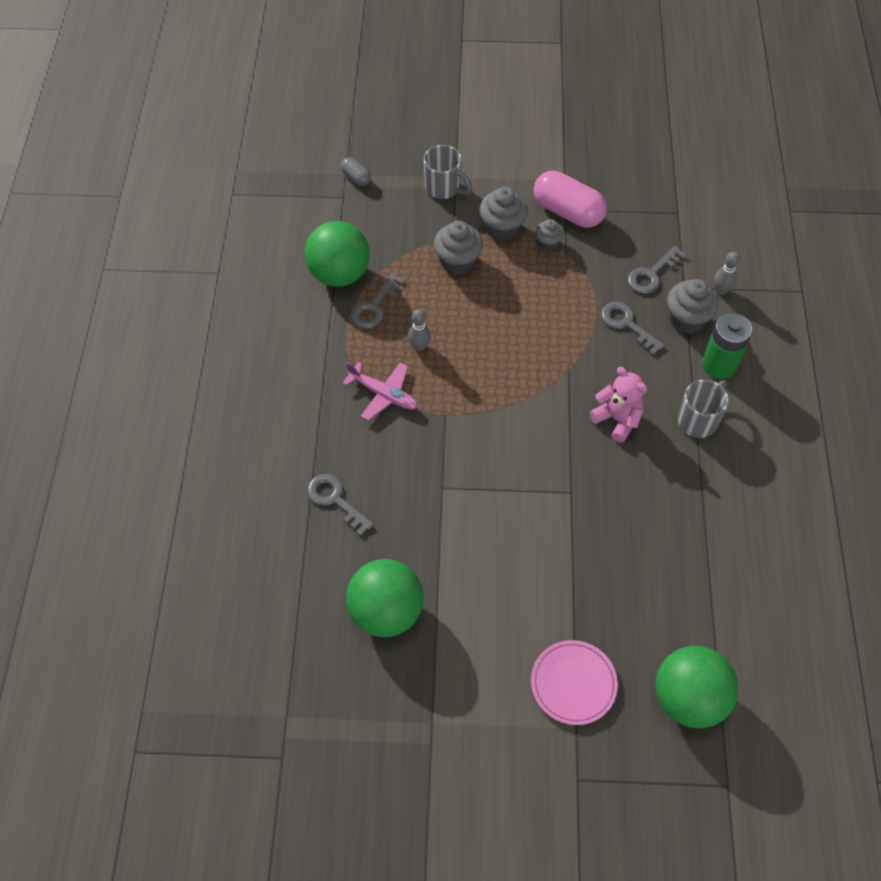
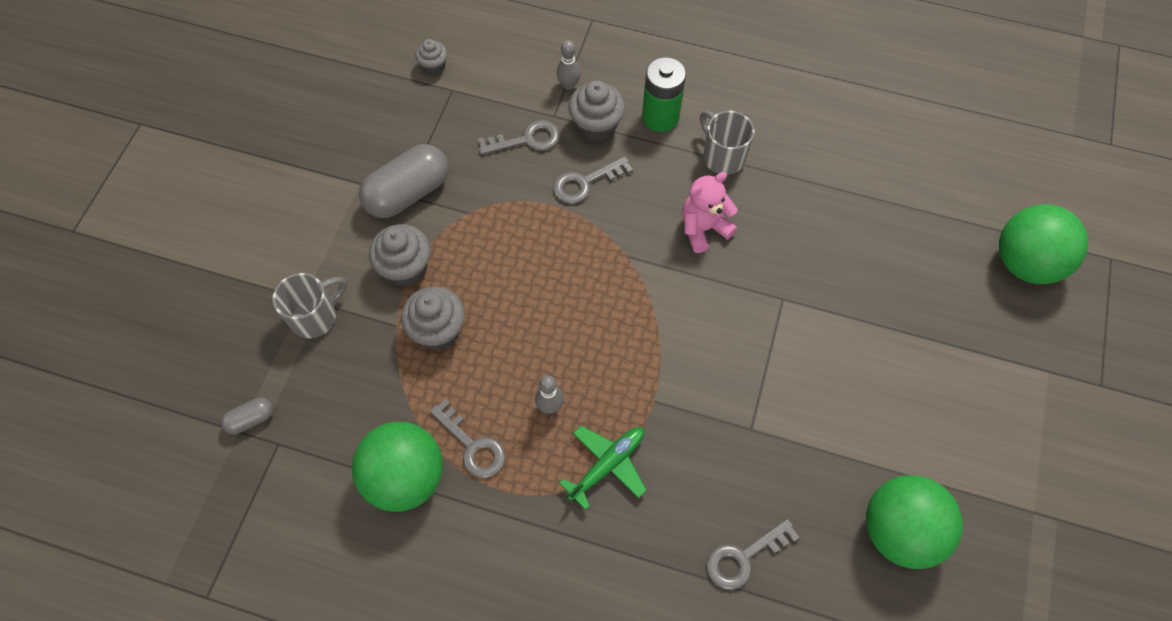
camera: 75 degrees left, 5 degrees up
pink plane [342,362,418,421] -> green plane [559,426,647,510]
pink plate [531,640,618,725] -> none
pink capsule [533,171,607,228] -> grey capsule [359,144,449,218]
grey cupcake [535,219,564,251] -> grey cupcake moved to [415,39,447,75]
grey key [628,246,686,294] -> grey key turned 75 degrees counterclockwise [478,120,560,155]

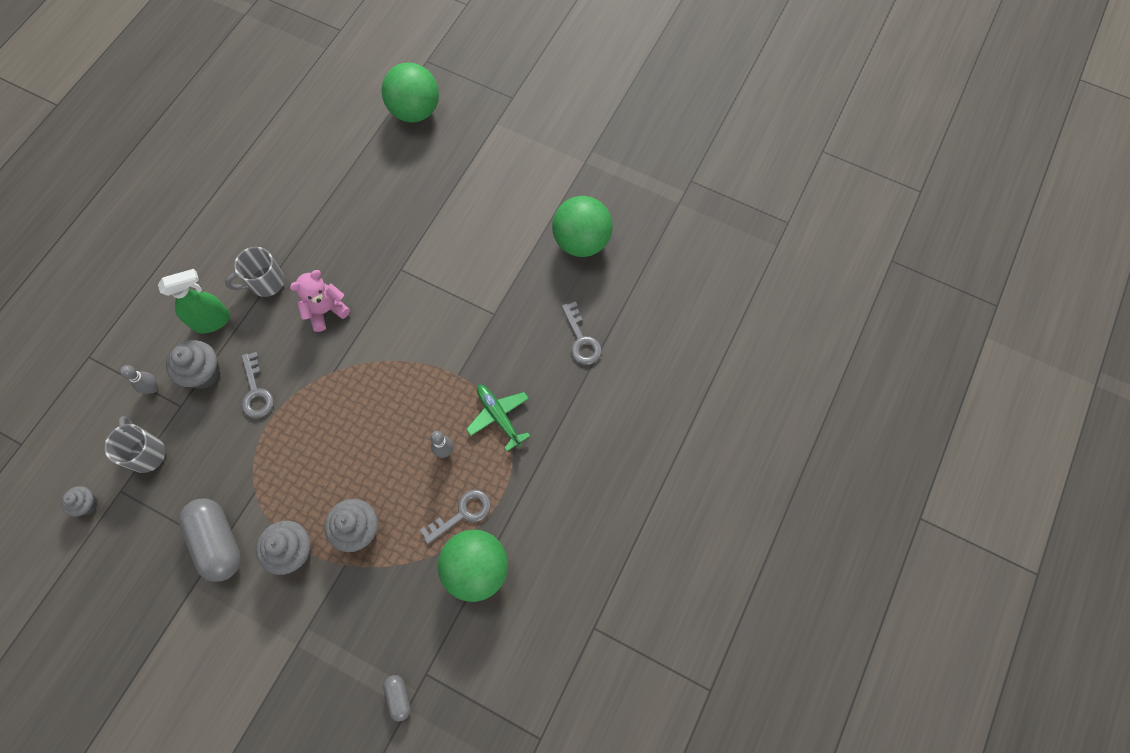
camera: 80 degrees left, 5 degrees up
grey mug [273,273,347,338] -> grey mug moved to [104,416,165,473]
grey key [478,120,560,155] -> none
green battery [642,57,686,132] -> green spray bottle [158,269,230,333]
pink teddy bear [682,172,738,253] -> pink teddy bear turned 75 degrees clockwise [290,270,350,332]

